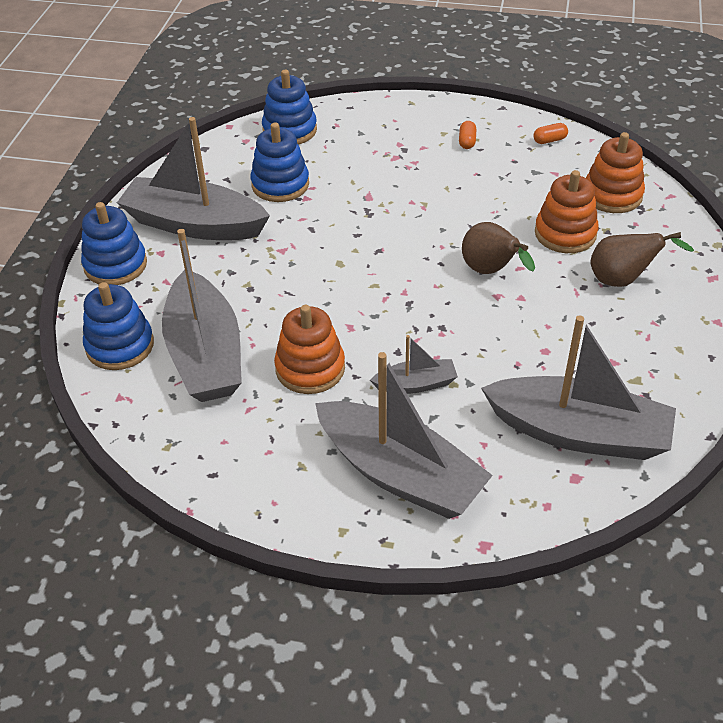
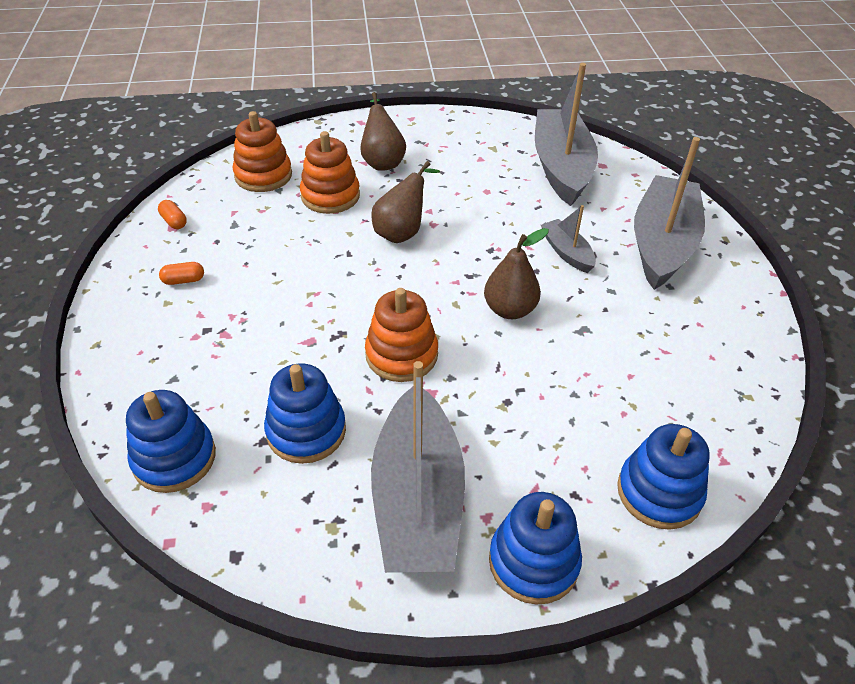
camera: 110 degrees left, 0 degrees up
grey boat [162,229,242,402] -> none
orange stacking toy [274,305,345,394] -> orange stacking toy moved to [365,288,438,382]
none -> brown pear [484,228,549,319]

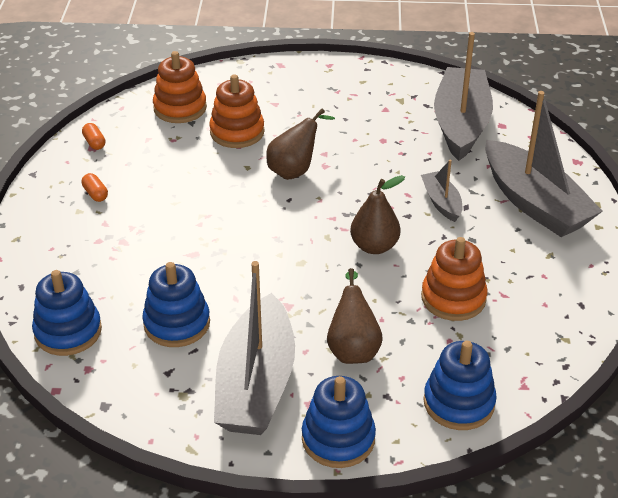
camera: 10 degrees right, 5 degrees down
orange capsule [159,262,204,285] -> orange capsule turned 60 degrees clockwise [82,173,108,202]
brown pear [360,92,406,171] -> brown pear moved to [327,268,383,364]
orange stacking toy [365,288,438,382] -> orange stacking toy moved to [421,237,488,321]
grey boat [634,137,705,290] -> grey boat turned 120 degrees clockwise [485,91,603,237]

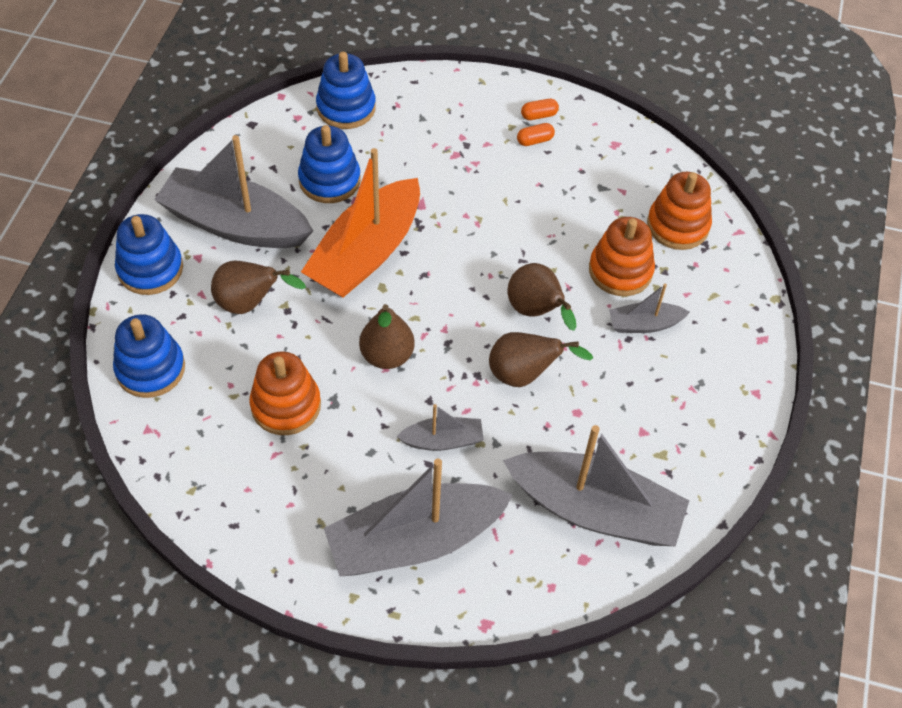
camera: 100 degrees right, 15 degrees up
orange capsule [82,123,106,150] -> orange capsule moved to [521,99,559,120]
none -> orange boat [301,148,420,298]
none -> brown pear [489,332,593,387]
none -> grey boat [609,283,690,333]

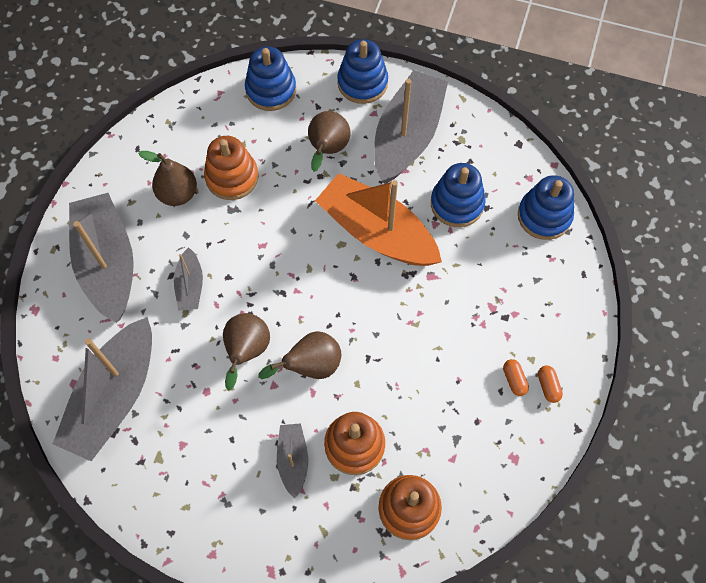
camera: 95 degrees right, 10 degrees up
brown pear [359,304,415,369] -> brown pear moved to [138,151,197,206]

